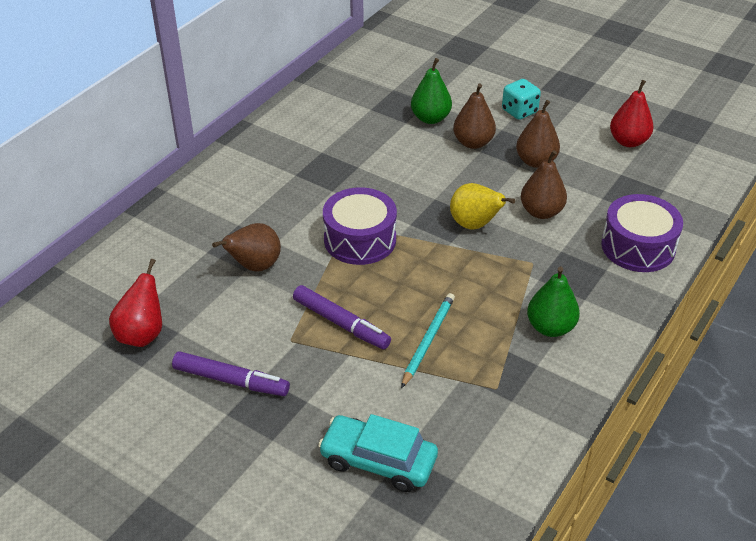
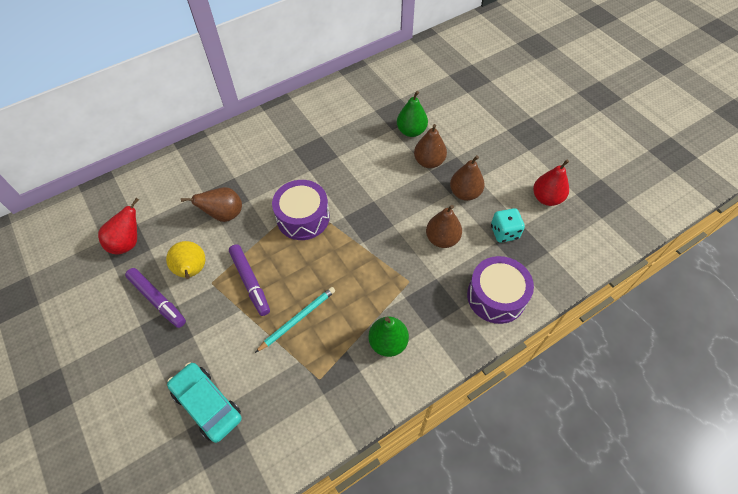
camera: 25 degrees right, 15 degrees up
yellow pear [450,183,515,230] -> yellow pear moved to [166,241,205,279]
turquoise dice [502,79,541,120] -> turquoise dice moved to [491,208,525,243]

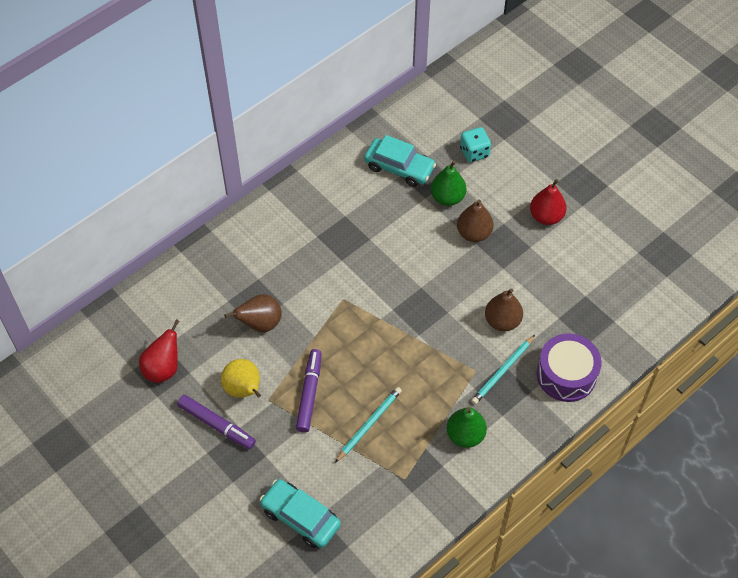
camera: 10 degrees left, 0 degrees up
purple marker [229,244,270,316] -> purple marker turned 135 degrees counterclockwise [296,349,322,433]
purple drum [272,180,330,240] -> none
brown pear [450,155,485,201] -> none
turquoise dice [491,208,525,243] -> turquoise dice moved to [460,127,491,162]
red pear [533,159,569,206] -> red pear moved to [530,179,567,225]
none -> turquoise car [364,135,436,187]
none -> turquoise pencil [471,335,535,405]

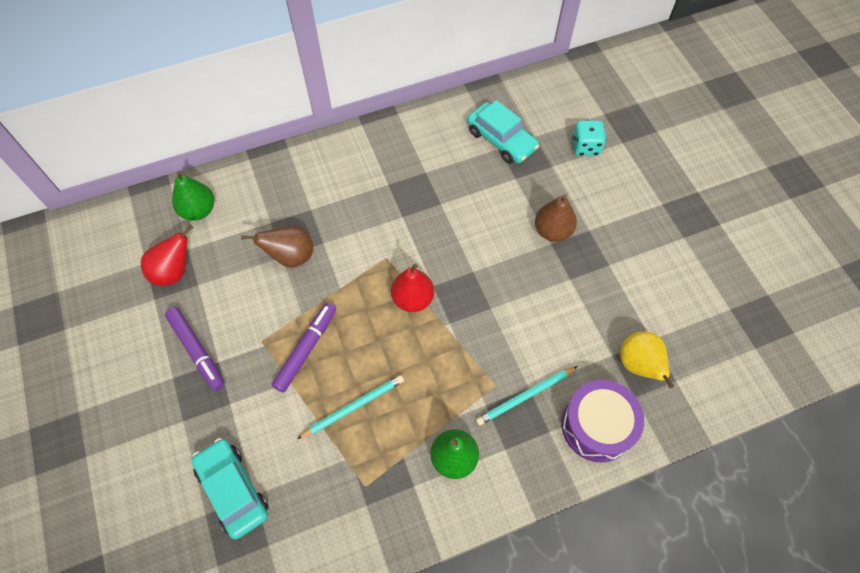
camera: 20 degrees right, 5 degrees up
yellow pear [221,359,261,398] -> yellow pear moved to [620,331,674,389]
green pear [431,161,466,206] -> green pear moved to [172,171,214,221]
brown pear [485,289,523,331] -> none
red pear [530,179,567,225] -> red pear moved to [391,264,434,312]

